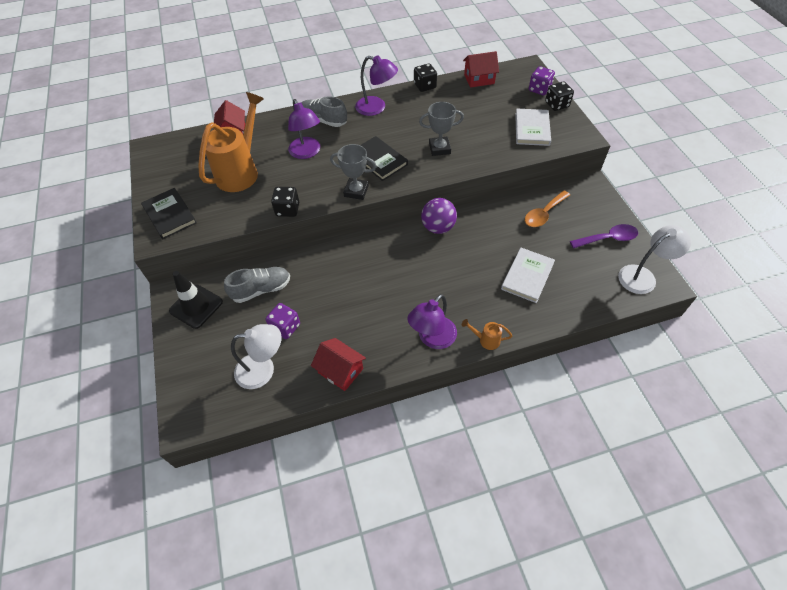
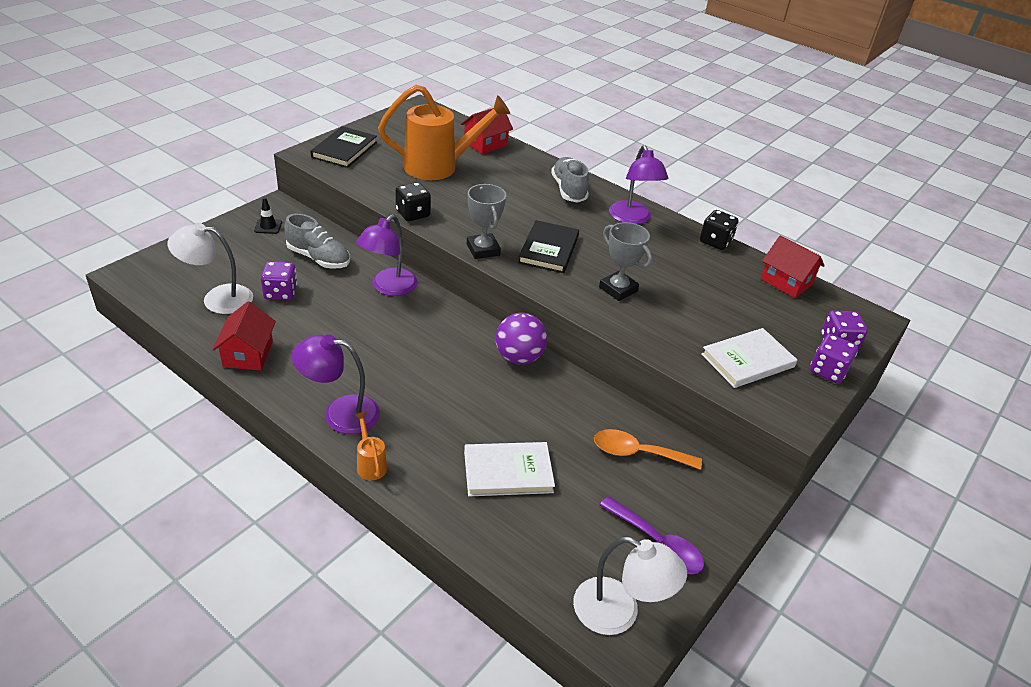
camera: 50 degrees right, 15 degrees down
black traffic cone [169,271,223,329] -> black traffic cone [254,197,282,234], size x0.51
white lamp [231,324,281,389] -> white lamp turned 135 degrees clockwise [167,223,253,314]
purple lamp [288,99,320,159] -> purple lamp moved to [356,215,418,296]
black dice [545,82,574,111] -> purple dice [810,334,858,384]

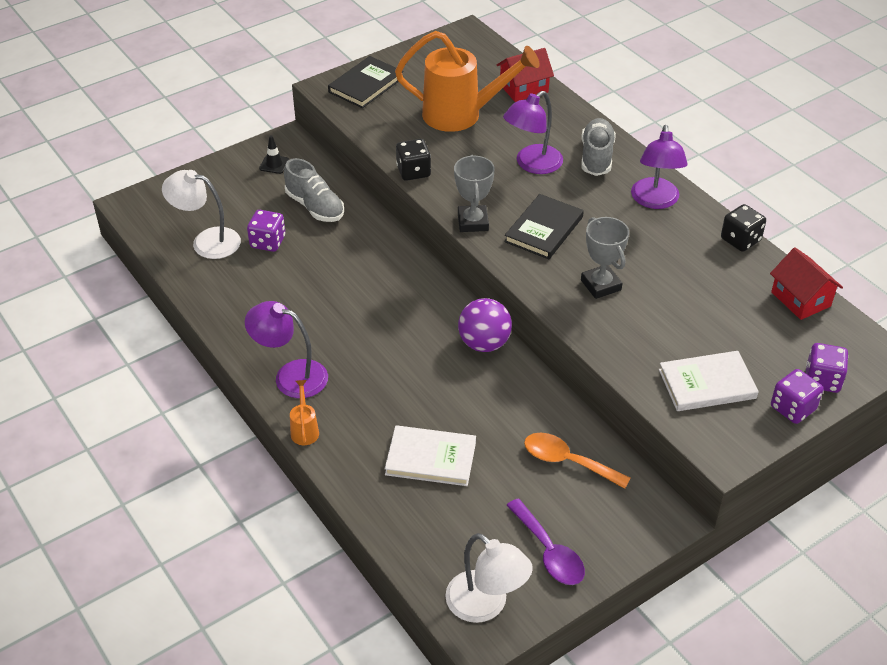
camera: 20 degrees right, 5 degrees up
red house [213,301,276,370] -> none
purple lamp [356,215,418,296] -> purple lamp moved to [503,91,563,174]

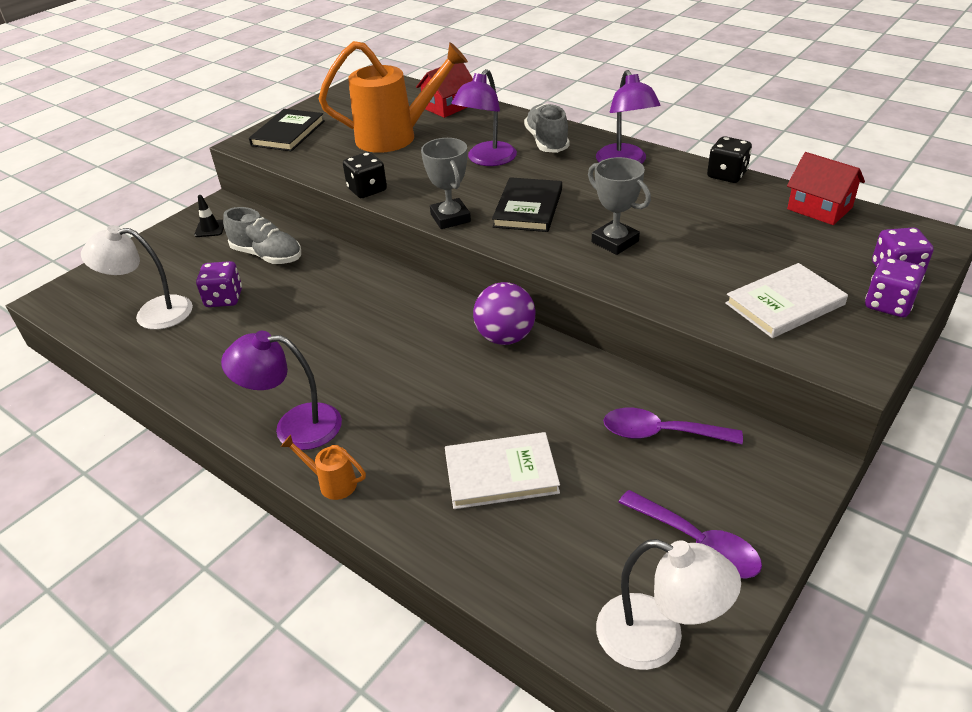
camera: 15 degrees left, 5 degrees down
orange watering can [290,380,319,445] -> orange watering can turned 45 degrees counterclockwise [281,435,366,500]
orange spoon [524,433,630,489] -> purple spoon [603,408,743,444]

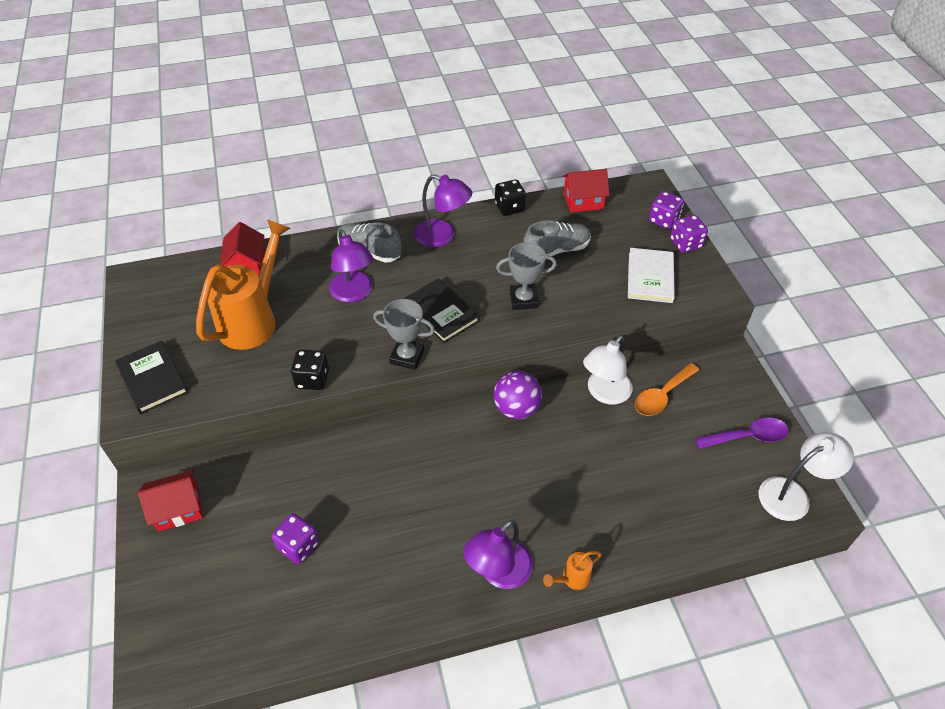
camera: 55 degrees left, 10 degrees up
white lamp [81,225,193,330] -> white lamp moved to [583,335,633,404]
black traffic cone [194,195,224,237] -> red house [138,470,203,532]
grey shoe [223,207,301,264] -> grey shoe moved to [523,220,591,256]
white book [445,432,560,509] -> none
purple spoon [603,408,743,444] -> orange spoon [635,363,699,416]

